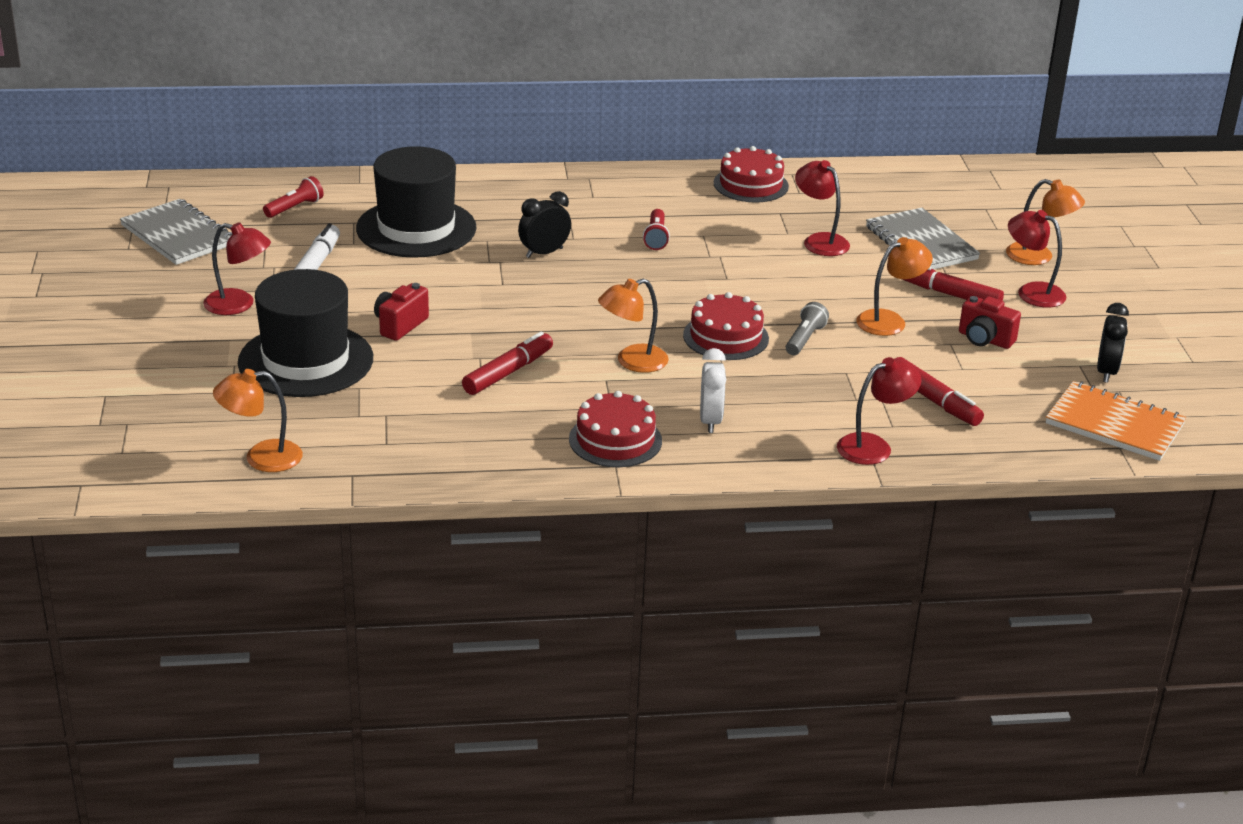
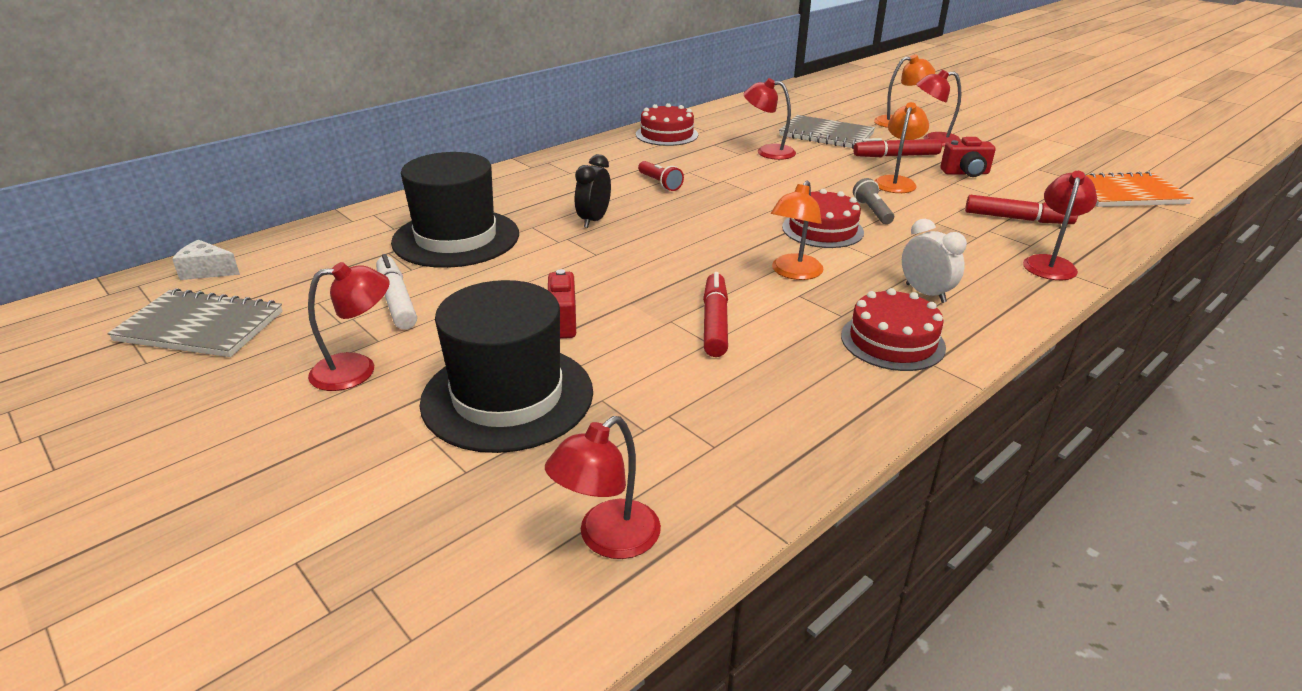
camera: 35 degrees left, 0 degrees up
orange lamp [213,369,303,472] -> red lamp [545,416,661,559]
red flashlight [263,176,324,218] -> none
black clock [1097,303,1129,383] -> none
none -> white cheese [172,240,240,280]

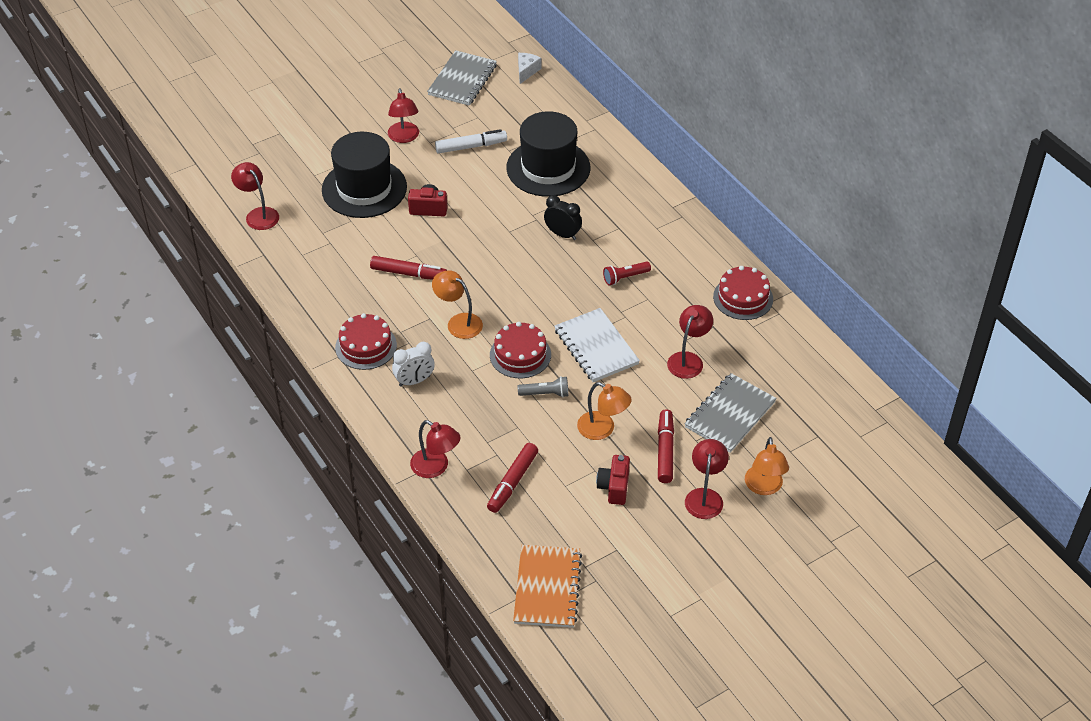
camera: 100 degrees right, 15 degrees up
none -> white notebook [554,308,640,382]

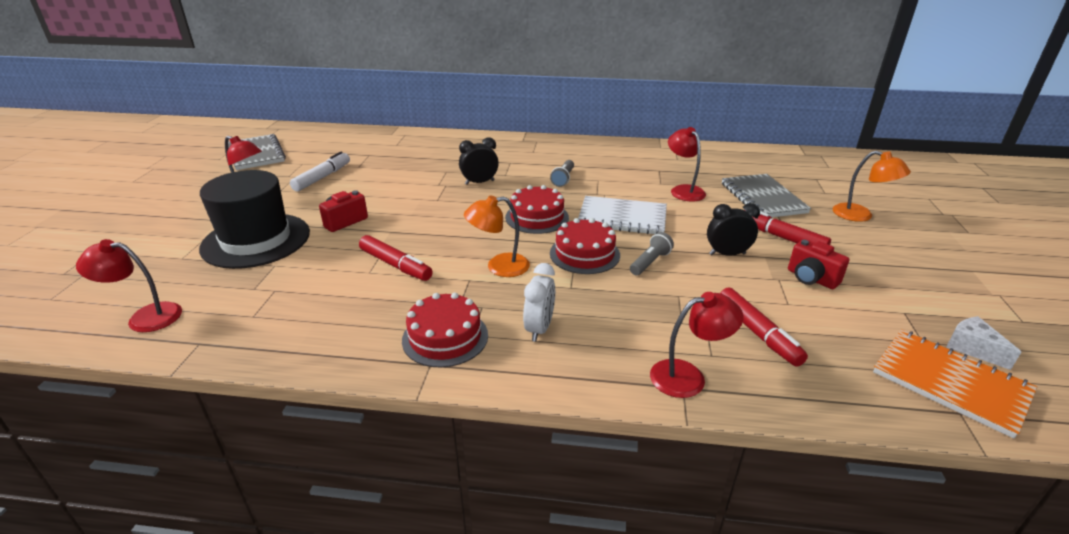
camera: 50 degrees left, 15 degrees down
red marker [370,256,447,280] -> red marker turned 75 degrees clockwise [359,235,433,281]
black hat [506,111,590,197] -> none
white cheese [518,53,541,84] -> white cheese moved to [946,316,1021,370]
orange lamp [577,382,632,440] -> black clock [707,203,760,256]
red flashlight [603,262,651,285] -> grey flashlight [550,160,574,187]
red lamp [685,439,729,519] -> none
red cake [713,266,773,320] -> red cake moved to [505,185,569,234]

